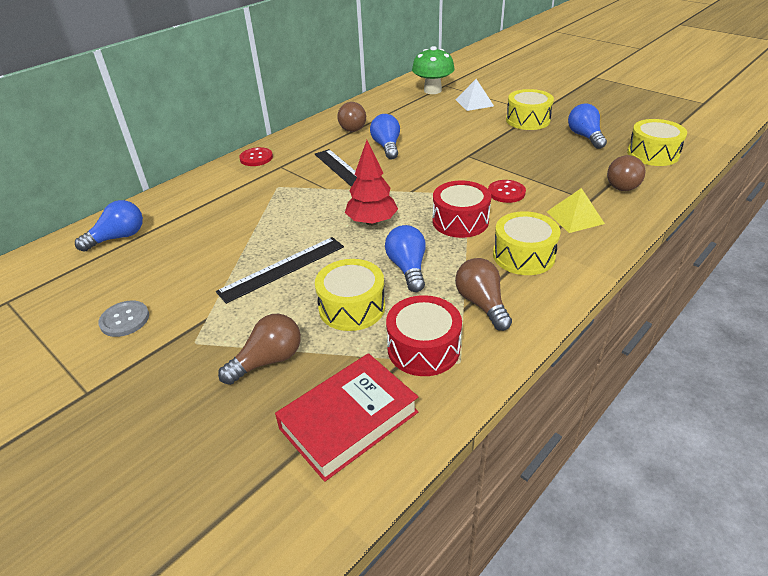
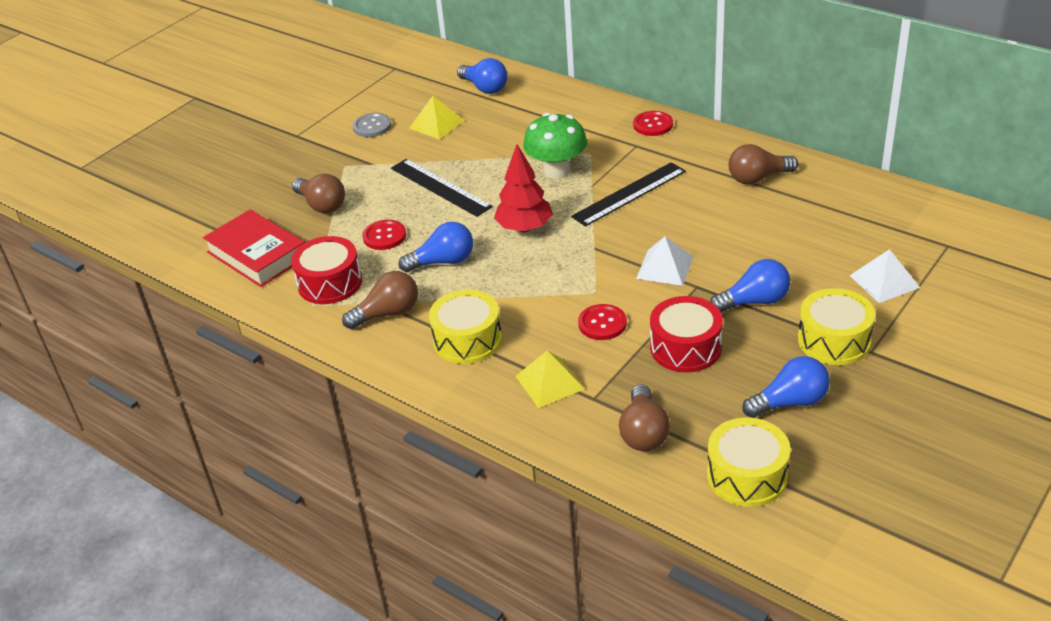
camera: 85 degrees right, 0 degrees up
yellow drum [315,259,385,331] -> red button [362,220,406,250]
blue light bulb [370,114,400,159] -> blue light bulb moved to [710,259,790,313]
green mushroom [412,46,455,94] -> green mushroom moved to [523,113,587,179]
red drum [433,181,491,238] -> red drum moved to [650,296,723,373]
brown light bulb [607,155,646,191] -> brown light bulb turned 105 degrees counterclockwise [619,384,670,451]
none -> yellow pyramid [409,96,465,139]
none -> white pyramid [636,236,693,286]

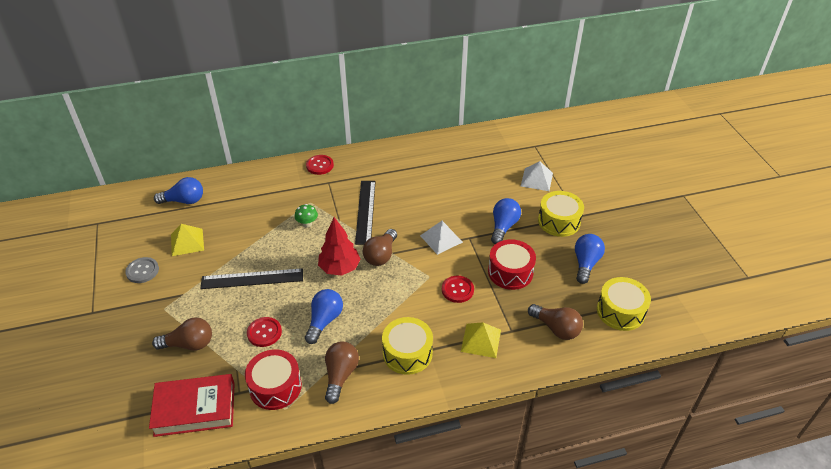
camera: 55 degrees left, 5 degrees up
green mushroom [523,113,587,179] -> green mushroom [295,204,318,228], size x0.51
brown light bulb [729,144,798,184] -> brown light bulb moved to [363,229,397,266]

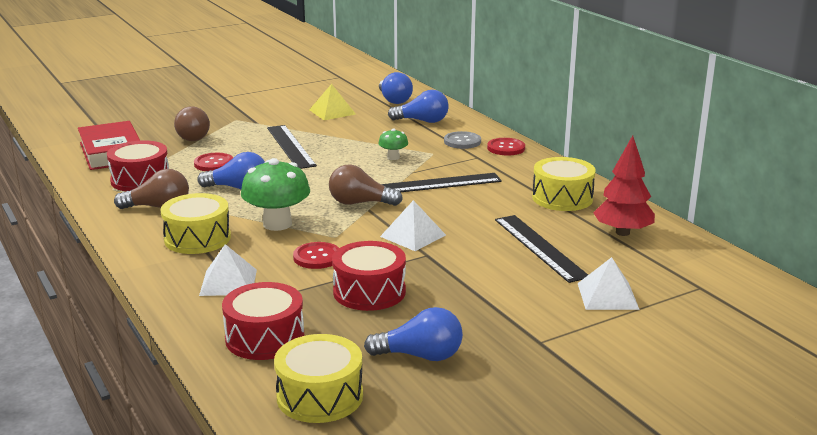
camera: 75 degrees right, 20 degrees down
grey button [125,257,159,283] -> grey button moved to [444,131,481,149]
red tree [318,217,360,276] -> red tree moved to [593,135,655,236]
yellow pyramid [461,322,501,358] -> white pyramid [199,244,257,296]
blue light bulb [491,198,521,244] -> blue light bulb moved to [388,90,449,123]
brown light bulb [528,304,583,340] -> red drum [222,282,304,360]
yellow drum [538,191,584,237] -> yellow drum moved to [532,157,596,211]
none -> green mushroom [241,158,310,231]
none -> black ruler [495,215,588,283]

